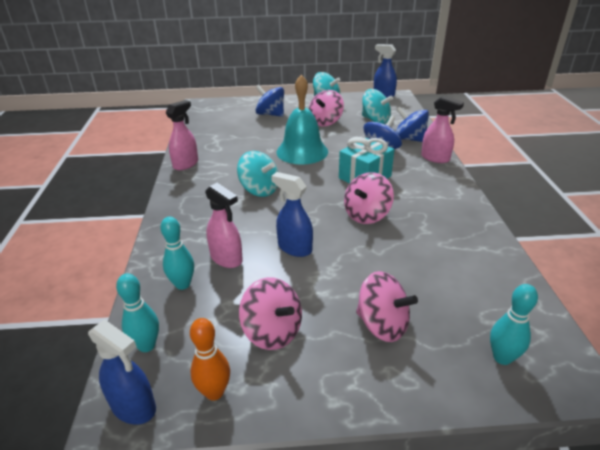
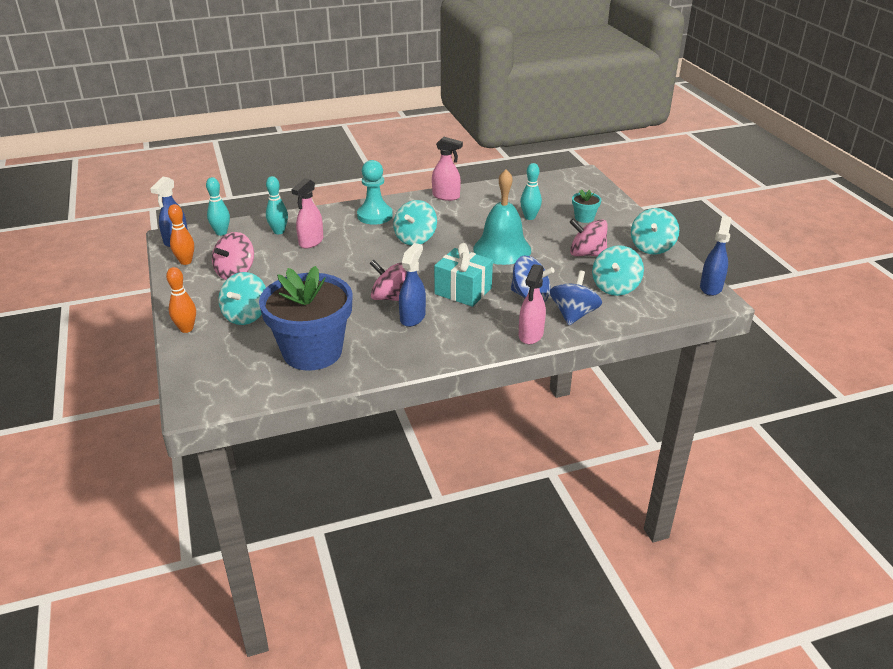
camera: 75 degrees right, 0 degrees up
blue spinning top [255,85,284,117] -> turquoise flower pot [572,189,601,223]
blue spray bottle [271,172,313,257] -> blue spray bottle moved to [399,243,426,327]
pink spinning top [356,271,418,342] -> turquoise spinning top [218,272,266,325]
turquoise bowling pin [490,284,538,365] -> turquoise bowling pin moved to [520,163,542,220]
none -> orange bowling pin [166,267,196,333]
none -> blue flower pot [259,266,353,371]
none -> turquoise pawn [357,160,393,225]

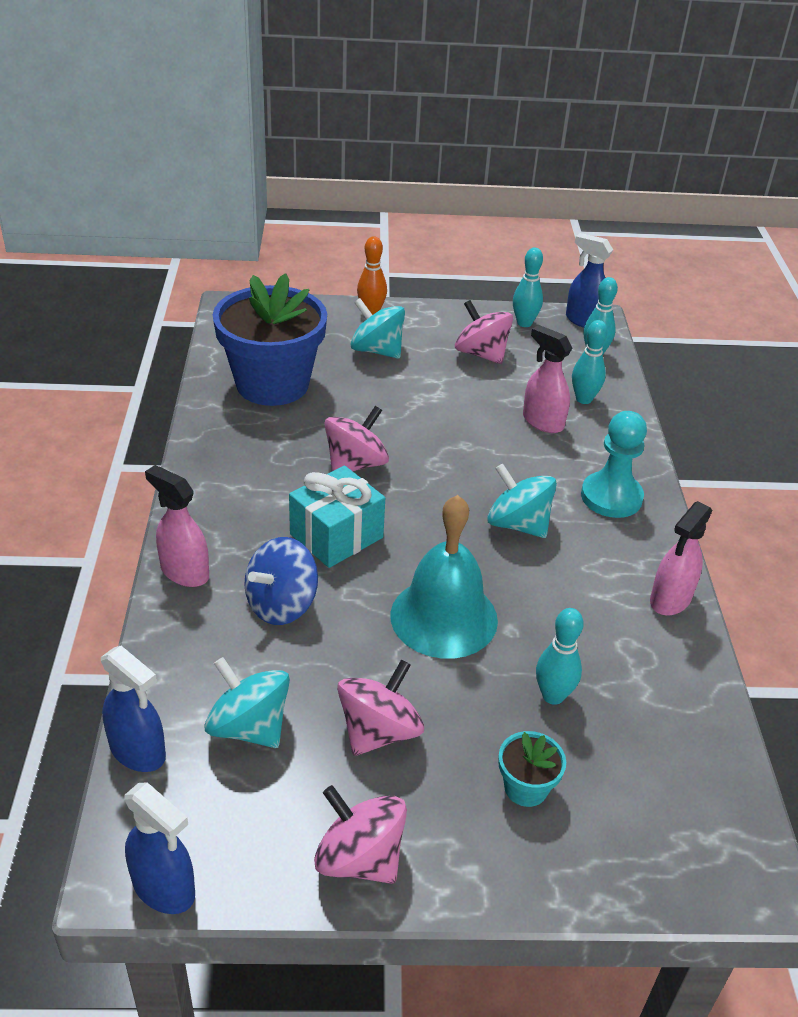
camera: 105 degrees right, 5 degrees up
orange bowling pin [168,204,194,265] -> turquoise bowling pin [513,247,543,327]
blue spray bottle [399,243,426,327] -> blue spray bottle moved to [101,646,166,772]
blue spinning top [550,271,602,325] -> none
turquoise spinning top [631,208,679,254] -> pink spinning top [314,785,407,884]

